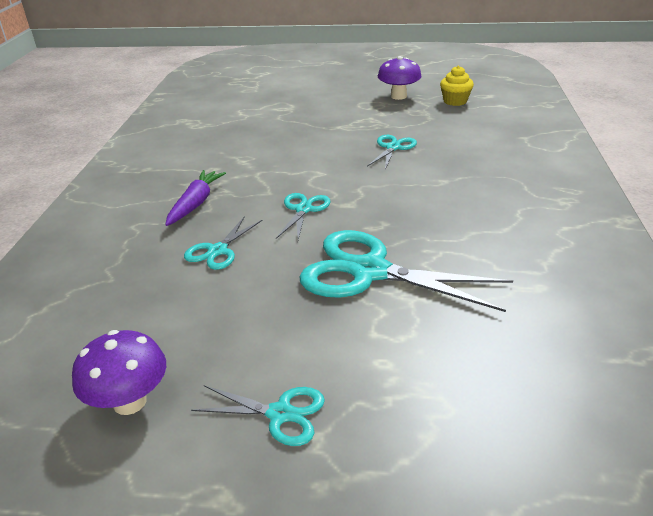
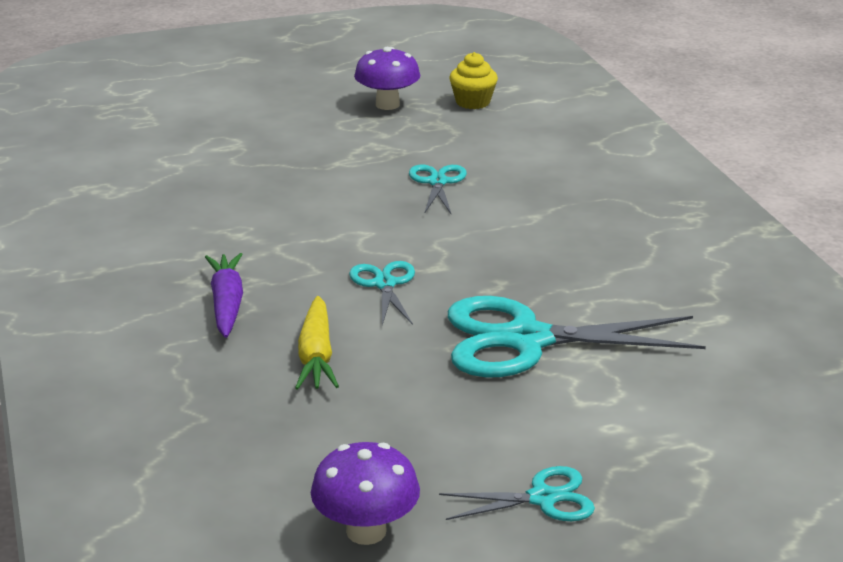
camera: 25 degrees left, 5 degrees down
turquoise scissors [184,216,262,270] -> yellow carrot [295,296,339,390]

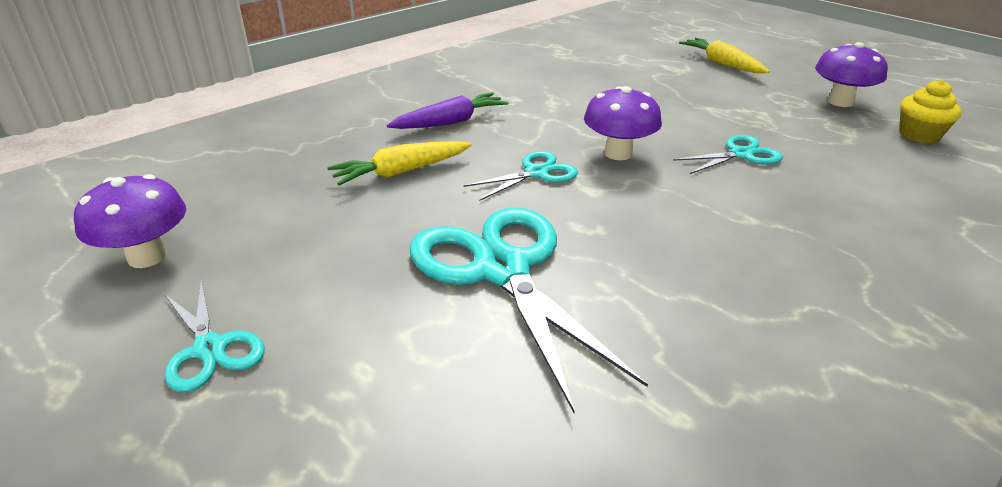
camera: 65 degrees right, 5 degrees up
none -> purple mushroom [584,86,662,160]
none -> yellow carrot [679,38,770,73]

